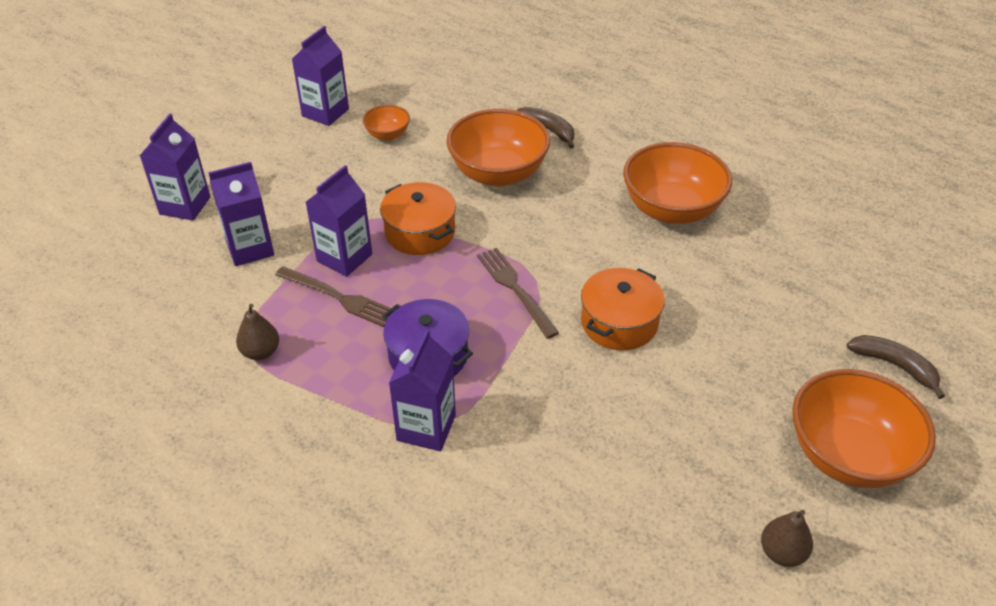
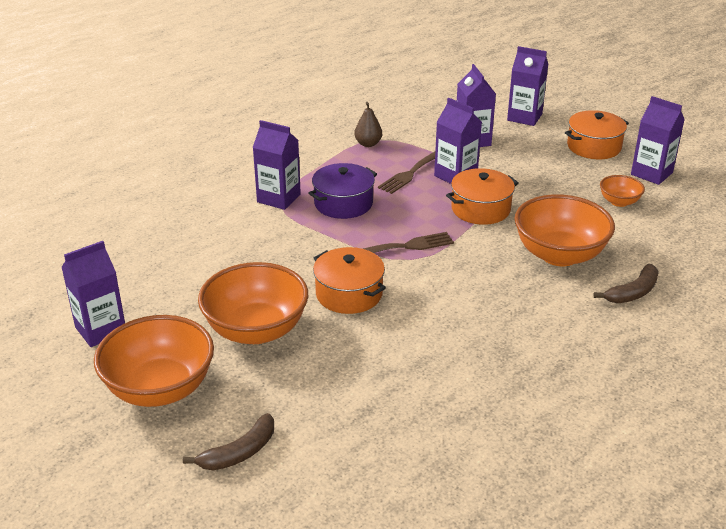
camera: 100 degrees right, 10 degrees down
orange bowl [623,142,732,224] -> orange bowl moved to [198,262,308,344]
brown pear [761,510,813,567] -> purple carton [61,241,125,347]
none -> orange pot [565,110,629,159]

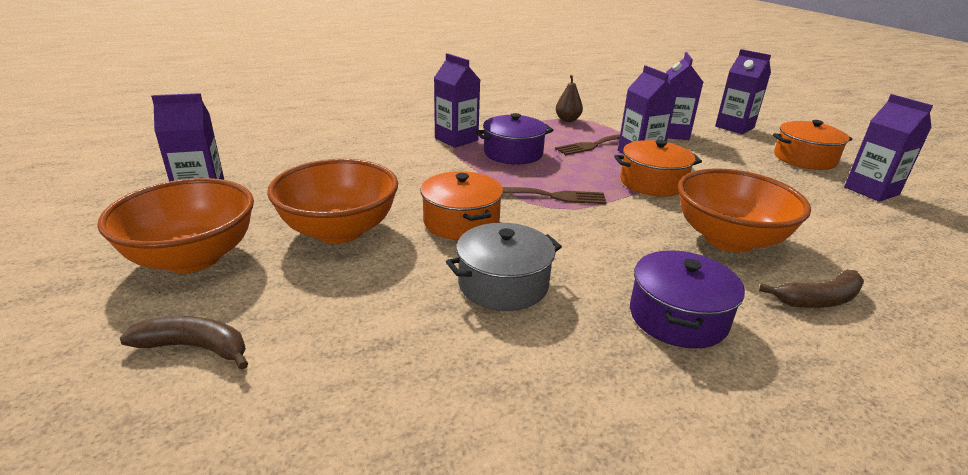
camera: 20 degrees right, 5 degrees down
brown banana [183,413,274,470] -> brown banana turned 150 degrees counterclockwise [120,317,248,370]
orange bowl [600,175,645,207] -> none
none -> grey pot [446,223,562,311]
none -> purple pot [630,250,745,349]

